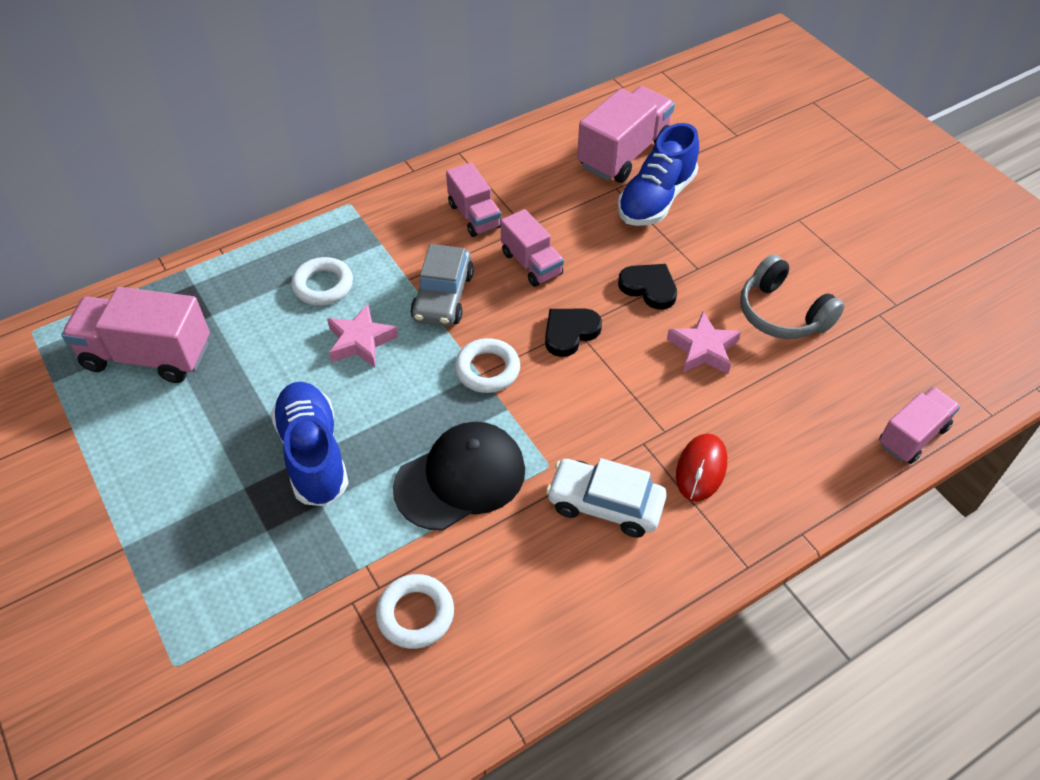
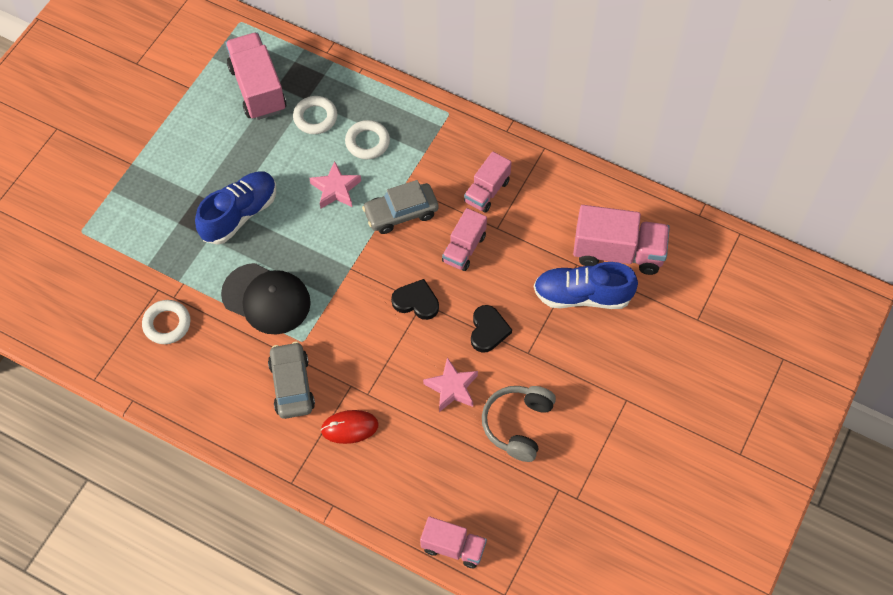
camera: 60 degrees right, 10 degrees up
white ring [455,338,520,393] -> white ring moved to [293,96,337,134]
white car [546,458,667,538] -> grey car [268,342,315,419]

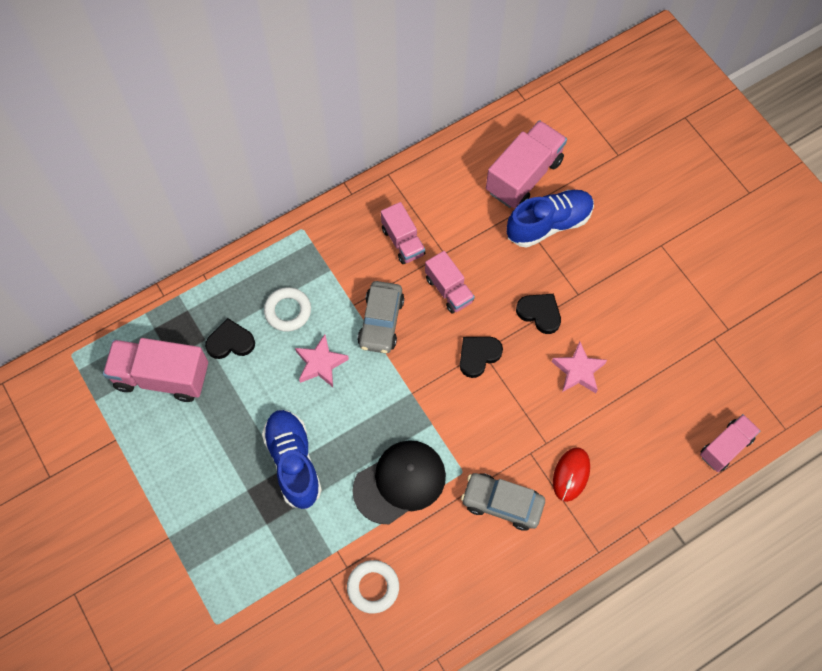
camera: 60 degrees left, 5 degrees up
white ring [293,96,337,134] -> black heart [205,318,255,359]
grey headphones [482,386,556,462] -> none
blue shoe [534,262,638,309] -> blue shoe turned 150 degrees counterclockwise [507,190,594,248]

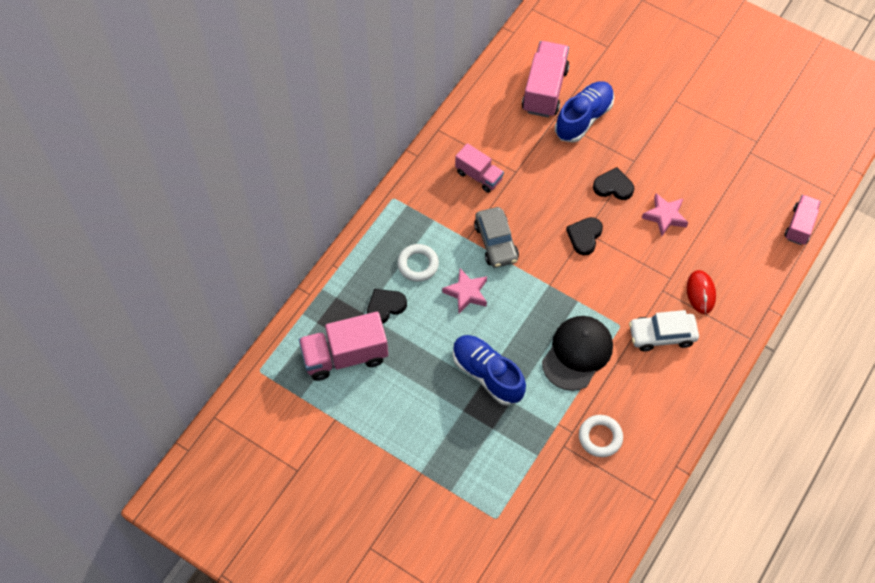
camera: 25 degrees left, 5 degrees down
pink truck [425,251,475,314] -> none
grey car [461,473,545,531] -> white car [629,310,699,351]

